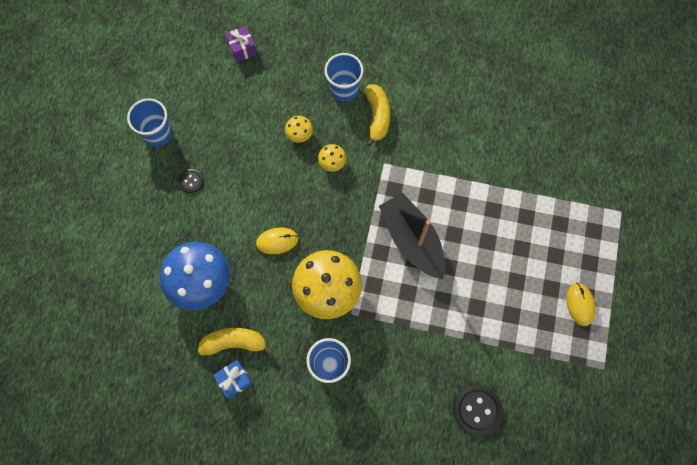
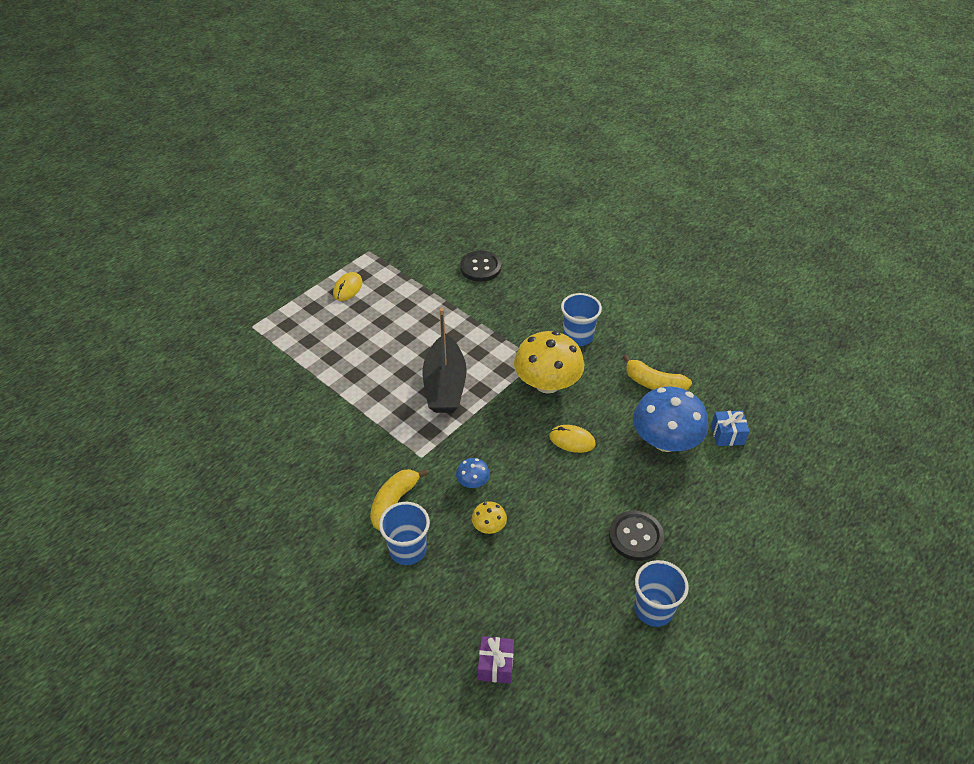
camera: 150 degrees left, 25 degrees down
black button [178,169,203,193] -> black button [609,510,664,561], size x1.77
blue gift [213,360,253,399] -> blue gift moved to [711,411,750,446]
yellow mushroom [318,144,346,172] -> blue mushroom [456,458,490,488]

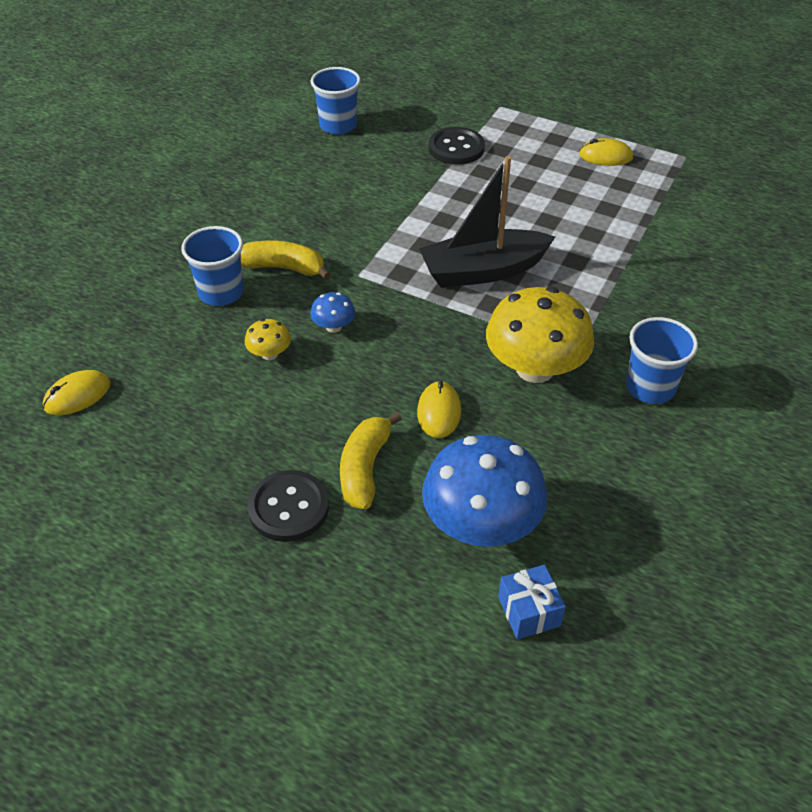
camera: 75 degrees right, 0 degrees up
black button [460,251,501,282] -> black button moved to [429,127,485,165]
purple gift [478,636,514,683] -> yellow mouse [43,370,110,415]
yellow banana [623,355,692,390] -> yellow banana moved to [340,412,402,509]
blue cup [634,560,689,627] -> blue cup moved to [311,67,361,134]

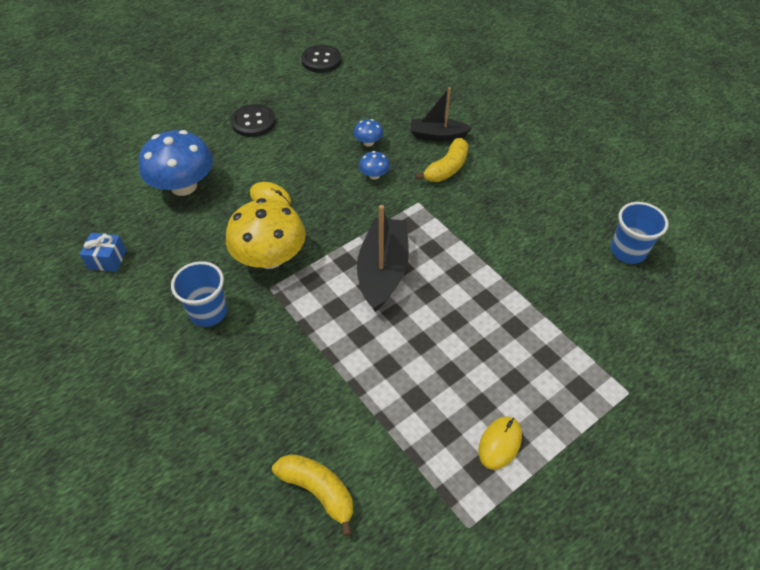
camera: 115 degrees right, 5 degrees up
yellow mouse [43,370,110,415] -> none
blue cup [181,226,244,306] -> black boat [411,87,472,141]
yellow mushroom [245,319,291,360] -> blue mushroom [354,119,383,147]
yellow banana [340,412,402,509] -> yellow banana moved to [272,454,353,536]
black button [429,127,485,165] -> black button moved to [301,45,342,73]
blue gift [498,565,566,639] -> blue gift moved to [80,233,127,272]

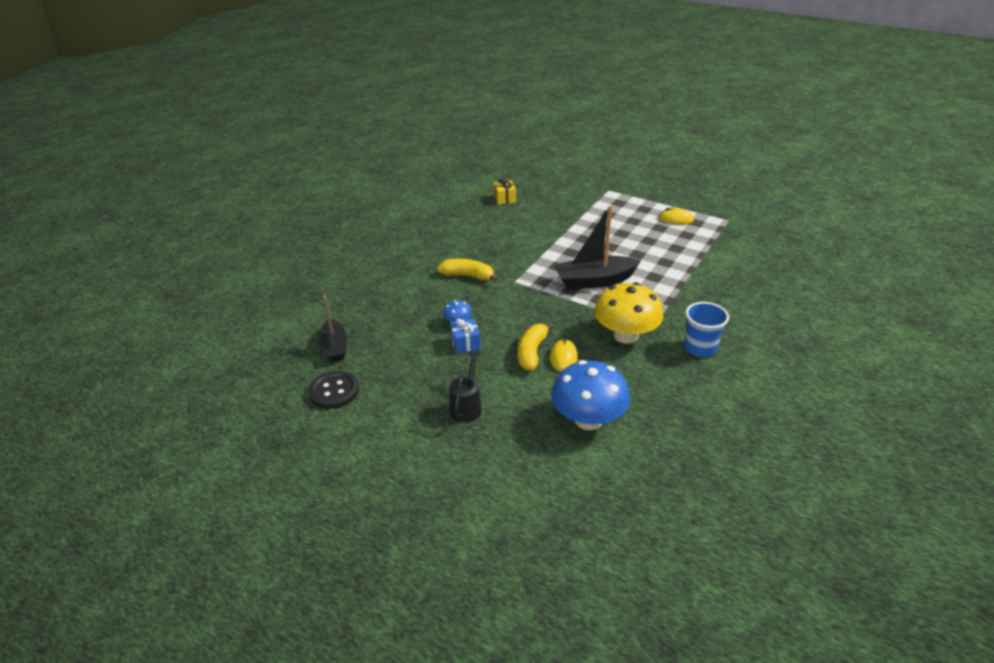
camera: 110 degrees left, 15 degrees down
blue gift [80,233,127,272] -> blue gift moved to [450,318,481,354]
black button [231,104,276,137] -> black watering can [449,351,482,423]
yellow banana [272,454,353,536] -> yellow banana moved to [518,322,555,371]
blue mushroom [359,151,390,180] -> none
black boat [411,87,472,141] -> black boat moved to [319,295,347,362]
blue cup [611,202,668,264] -> yellow gift [494,178,516,205]

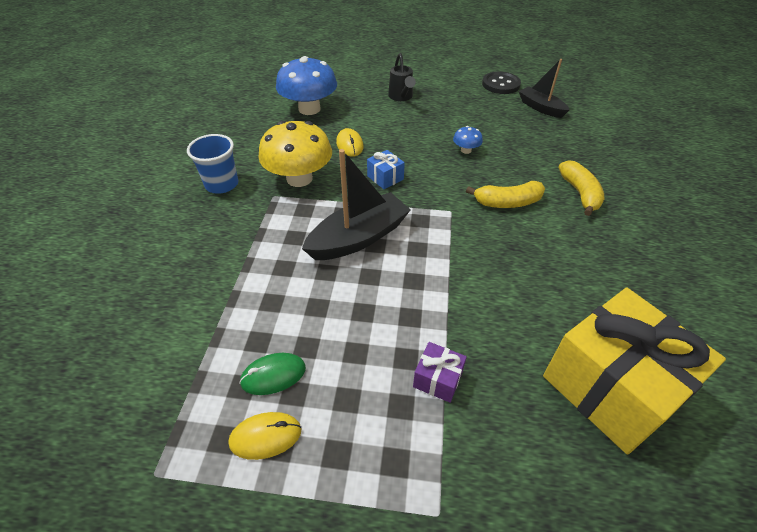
camera: 155 degrees right, 10 degrees up
blue gift [450,318,481,354] -> blue gift moved to [367,150,405,189]
yellow gift [494,178,516,205] -> yellow gift [543,288,726,455], size x2.48
yellow banana [518,322,555,371] -> yellow banana moved to [558,160,604,216]
none -> green mouse [239,353,306,395]
none -> purple gift [413,342,467,403]

